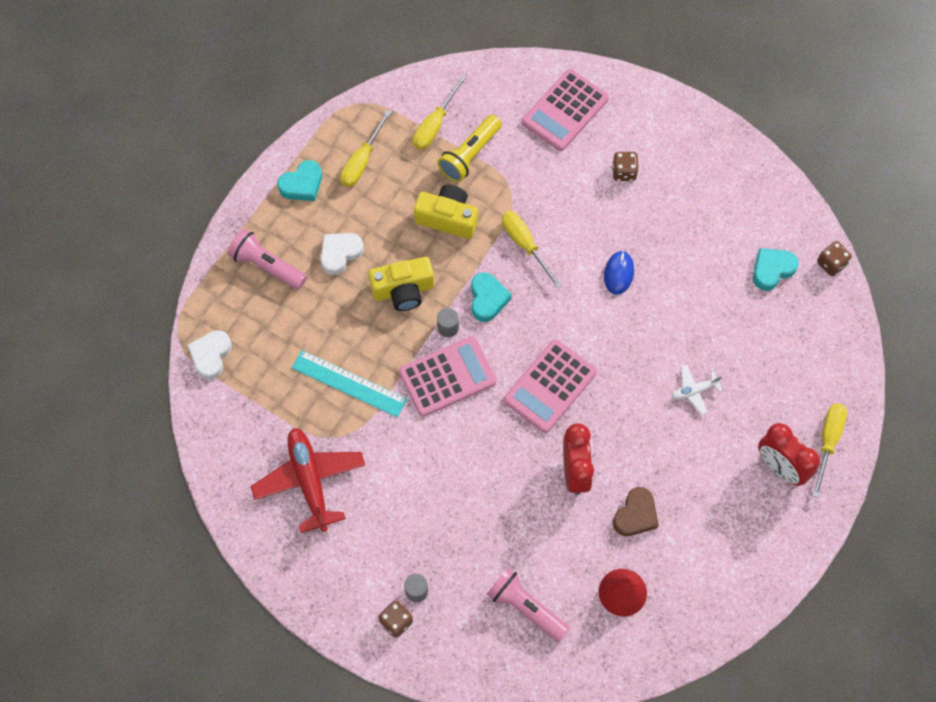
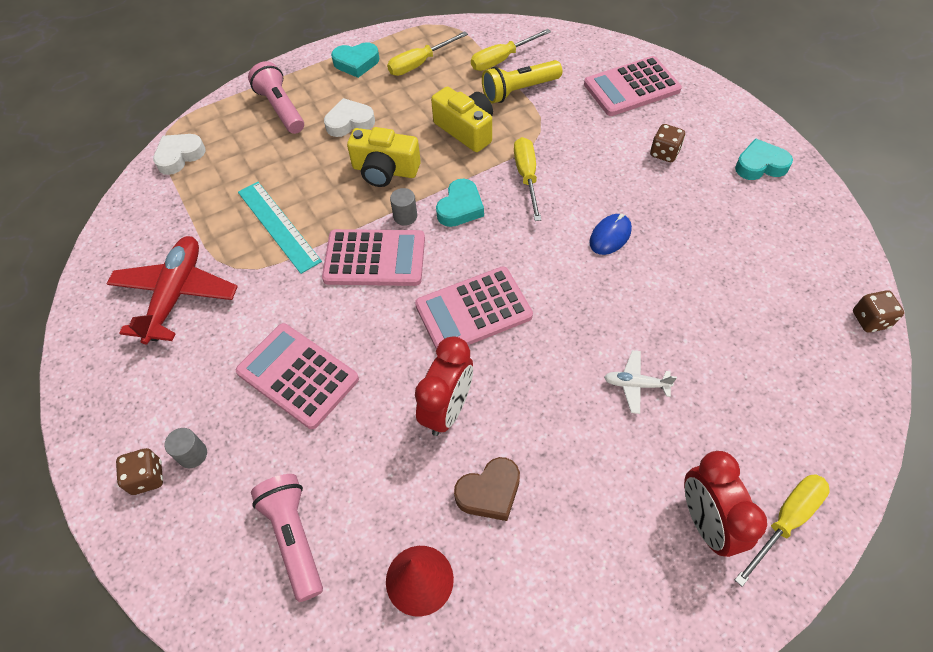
camera: 30 degrees right, 10 degrees down
turquoise heart [753,248,799,290] -> turquoise heart moved to [735,138,793,180]
none -> pink calculator [236,323,359,429]

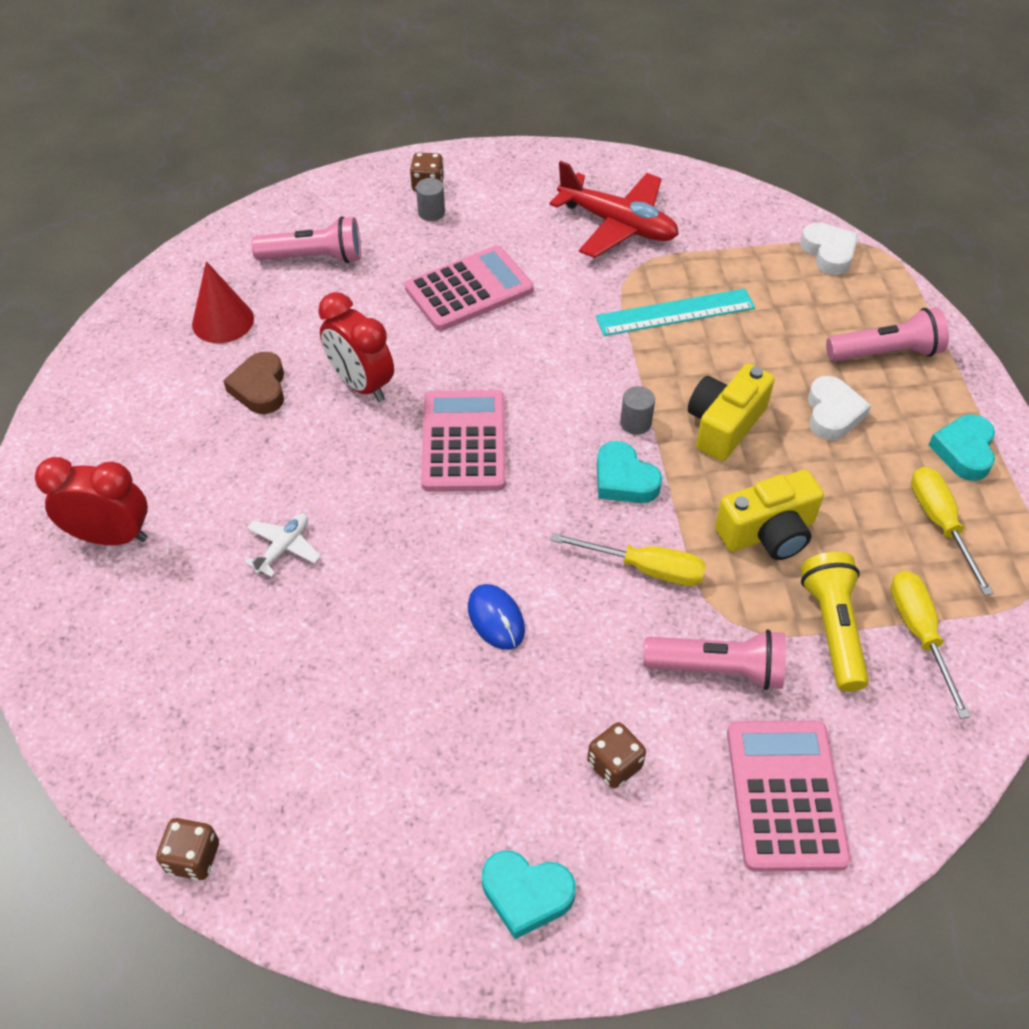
camera: 110 degrees right, 5 degrees down
pink calculator [322,229,425,286] -> none
turquoise heart [735,138,793,180] -> turquoise heart turned 90 degrees clockwise [482,851,576,939]
yellow screwdriver [735,474,830,587] -> none
none -> pink flashlight [644,630,786,690]

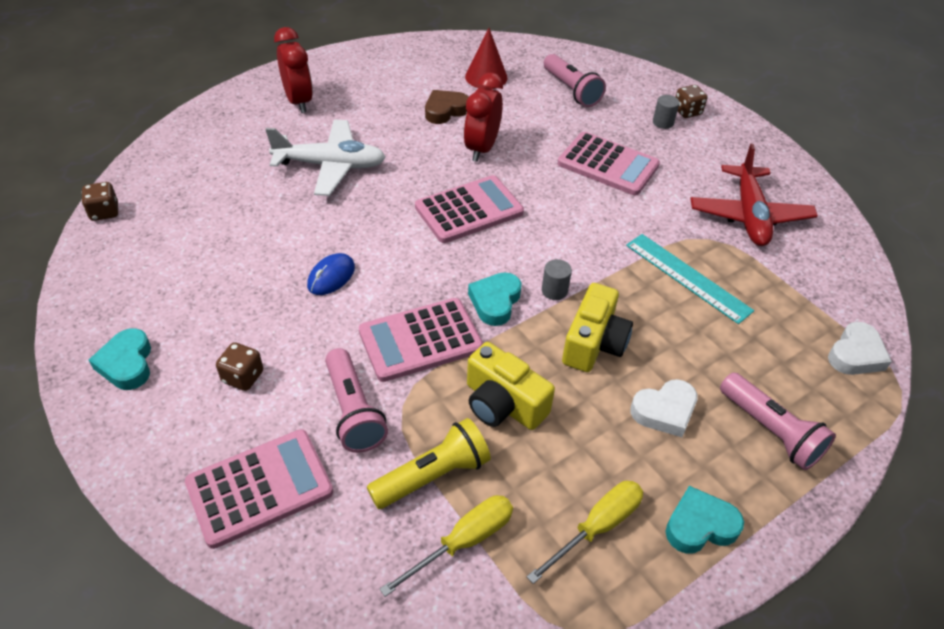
camera: 60 degrees right, 5 degrees down
white plane [245,514,321,577] -> white plane [265,119,386,196], size x2.07
yellow screwdriver [551,533,706,586] -> pink calculator [359,298,483,382]
yellow camera [688,363,775,461] -> yellow camera turned 105 degrees clockwise [562,283,633,372]

